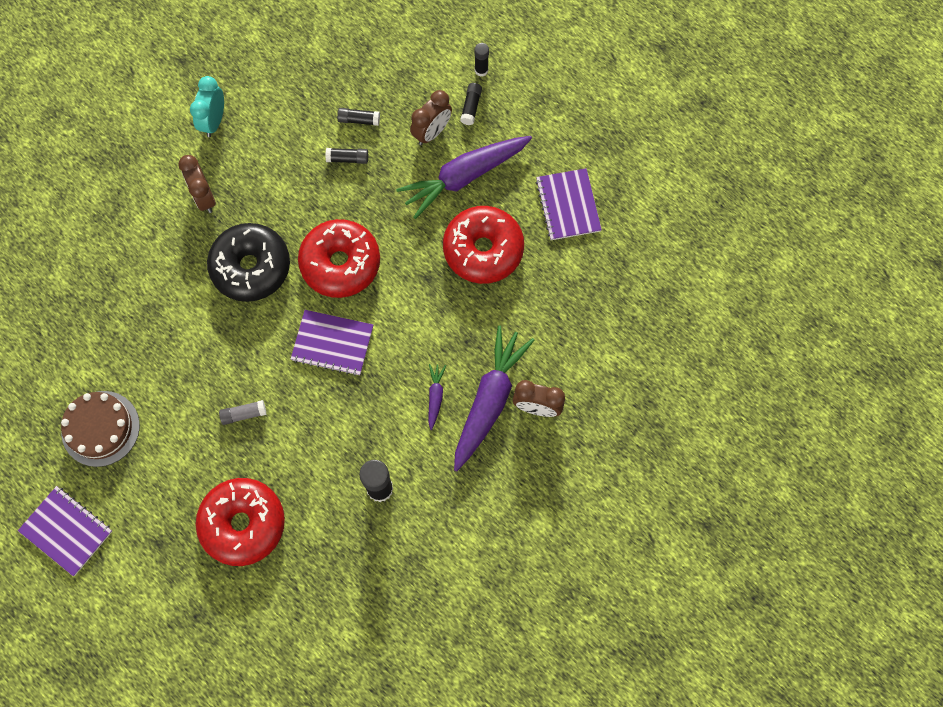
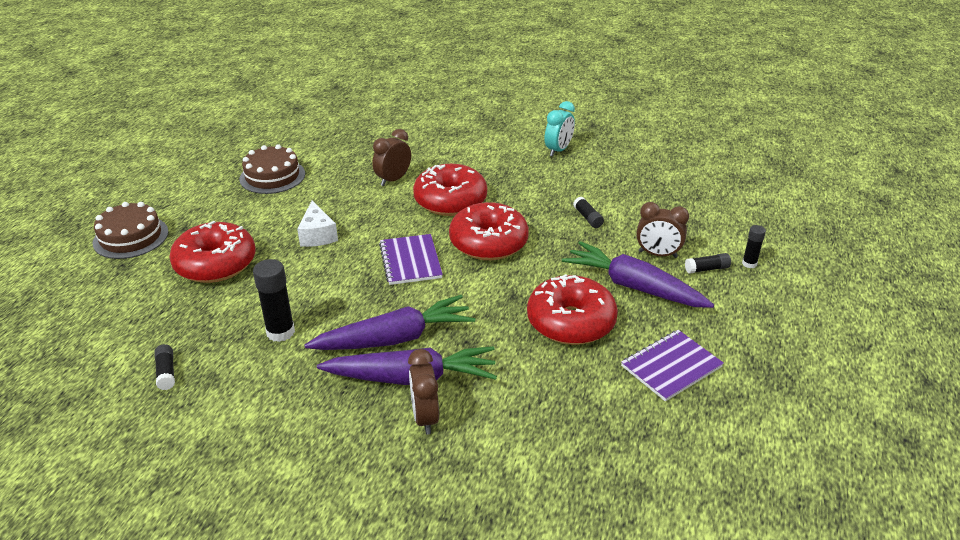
camera: 65 degrees right, 35 degrees down
purple notebook [18,486,112,576] -> none
brown clock [178,155,216,213] -> brown clock moved to [372,129,411,186]
turquoise clock [190,76,224,137] -> turquoise clock turned 135 degrees clockwise [545,101,575,157]
black donut [207,223,290,302] -> red donut [413,164,487,216]
grey glue stick [219,400,266,425] -> white cheese [297,201,338,247]
black glue stick [337,108,380,126] -> black glue stick moved to [154,344,175,390]
purple carrot [428,364,446,430] -> purple carrot [304,295,475,350], size x2.27
none -> brown cake [92,202,168,259]

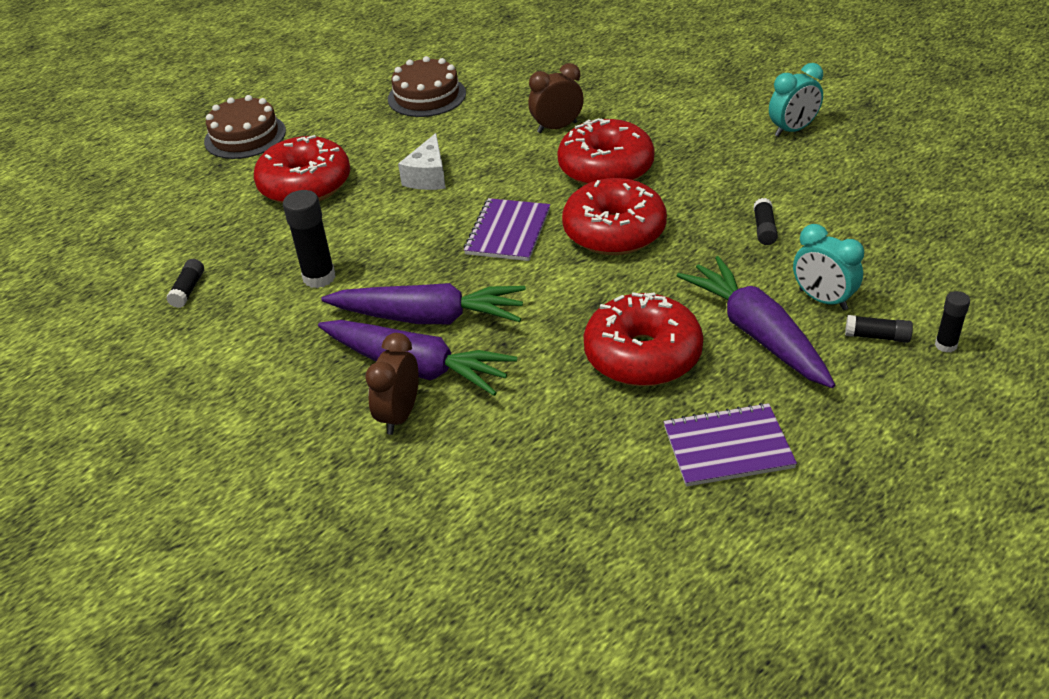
camera: 30 degrees right, 5 degrees up
brown clock [636,202,689,258] -> turquoise clock [793,224,864,310]

